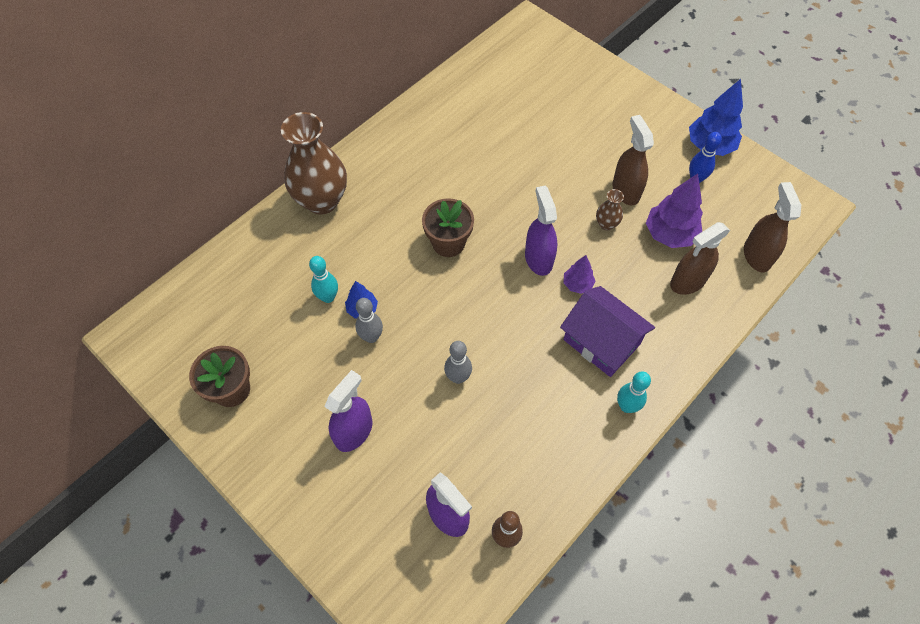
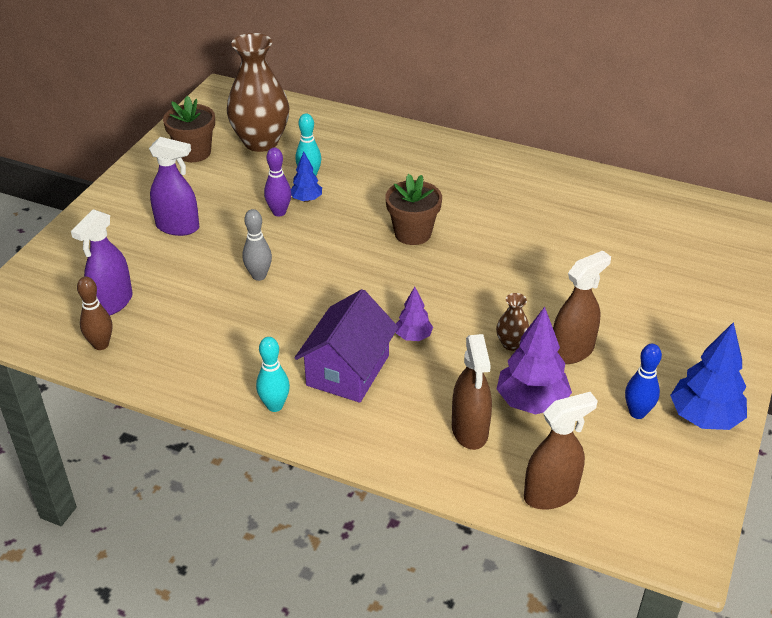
camera: 70 degrees right, 20 degrees down
brown vase [281,112,347,214] -> brown vase moved to [227,33,289,152]
grey bowling pin [355,298,383,343] -> purple bowling pin [264,147,291,217]
purple spray bottle [525,185,557,276] -> none
brown spray bottle [670,222,730,295] -> brown spray bottle turned 135 degrees counterclockwise [452,334,492,450]

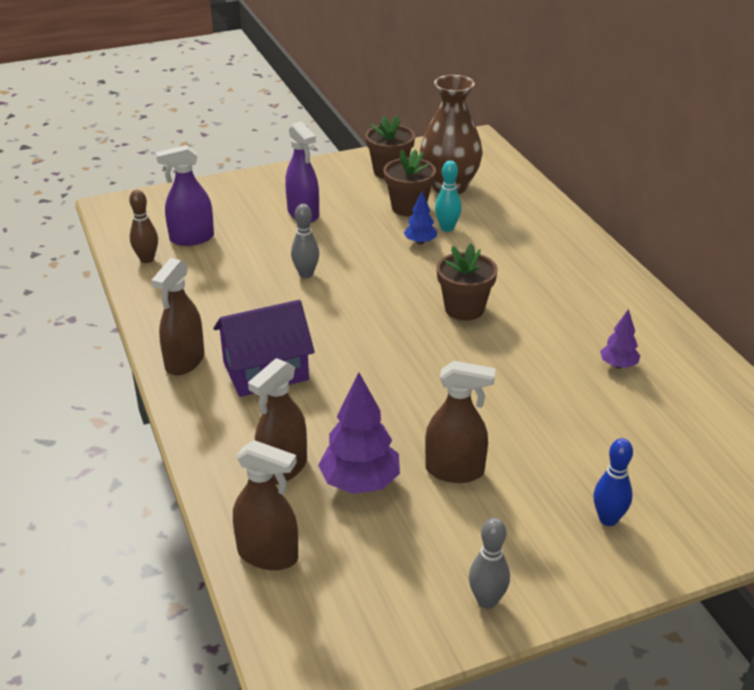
camera: 45 degrees right, 5 degrees down
turquoise bowling pin [256,337,290,412] -> brown spray bottle [151,258,205,375]
purple bowling pin [264,147,291,217] -> none
purple tree [396,287,433,341] -> purple tree moved to [600,309,640,368]
brown vase [496,293,529,351] -> none
blue bowling pin [625,344,662,419] -> blue bowling pin moved to [593,438,633,526]
blue tree [670,322,747,430] -> grey bowling pin [469,518,510,609]
none -> brown flower pot [383,149,436,216]

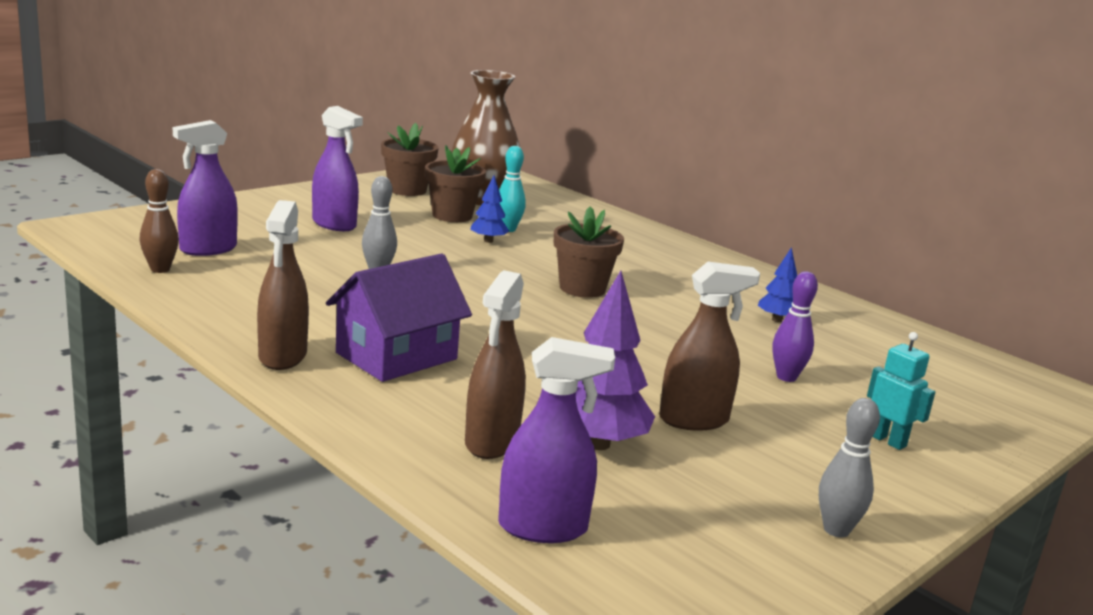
camera: 25 degrees left, 15 degrees down
brown spray bottle [233,440,298,570] -> purple spray bottle [498,337,615,543]
blue bowling pin [593,438,633,526] -> turquoise robot [867,332,935,450]
purple tree [600,309,640,368] -> blue tree [758,247,797,322]
none -> purple bowling pin [772,271,818,382]

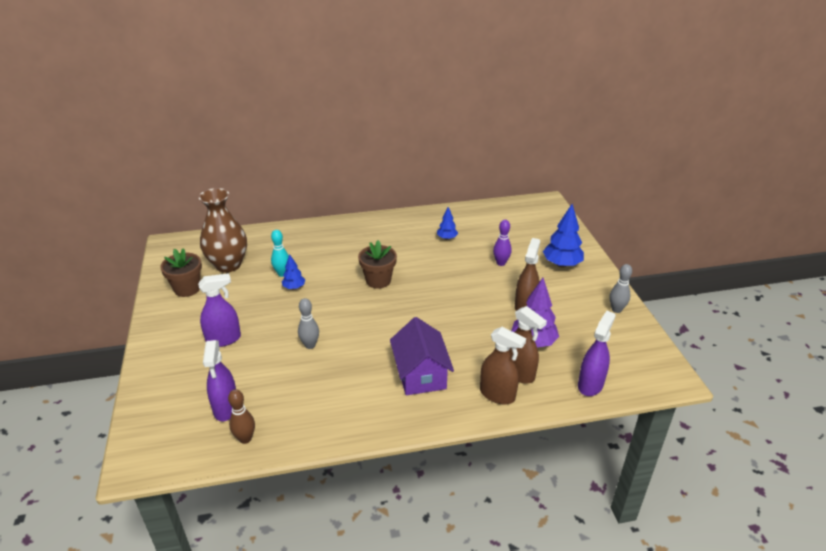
camera: 55 degrees left, 15 degrees up
brown spray bottle [257,200,309,370] -> brown spray bottle moved to [480,327,526,404]
brown flower pot [425,145,486,222] -> none
turquoise robot [867,332,935,450] -> blue tree [543,204,584,268]

